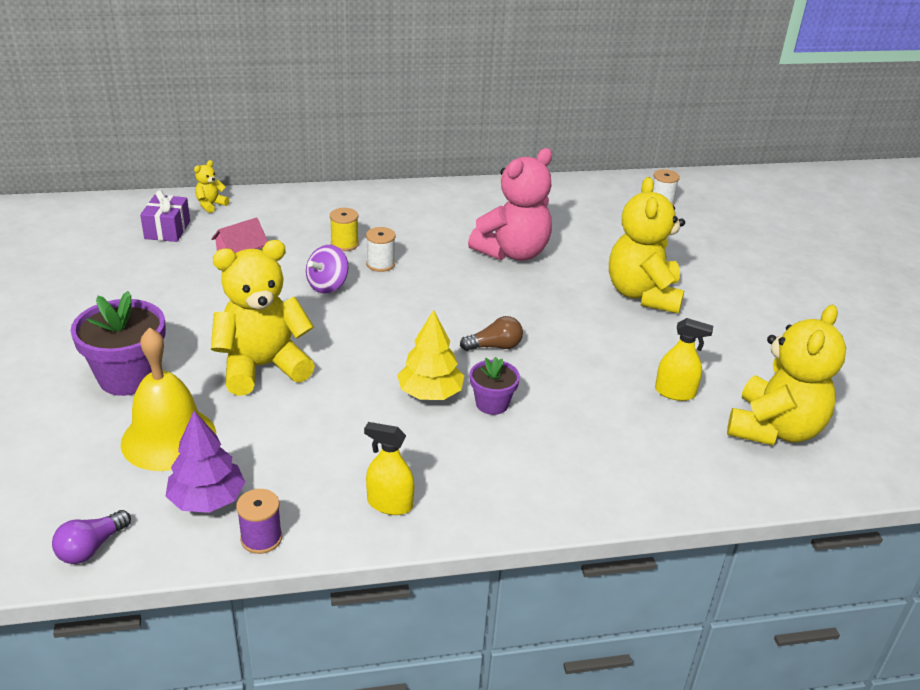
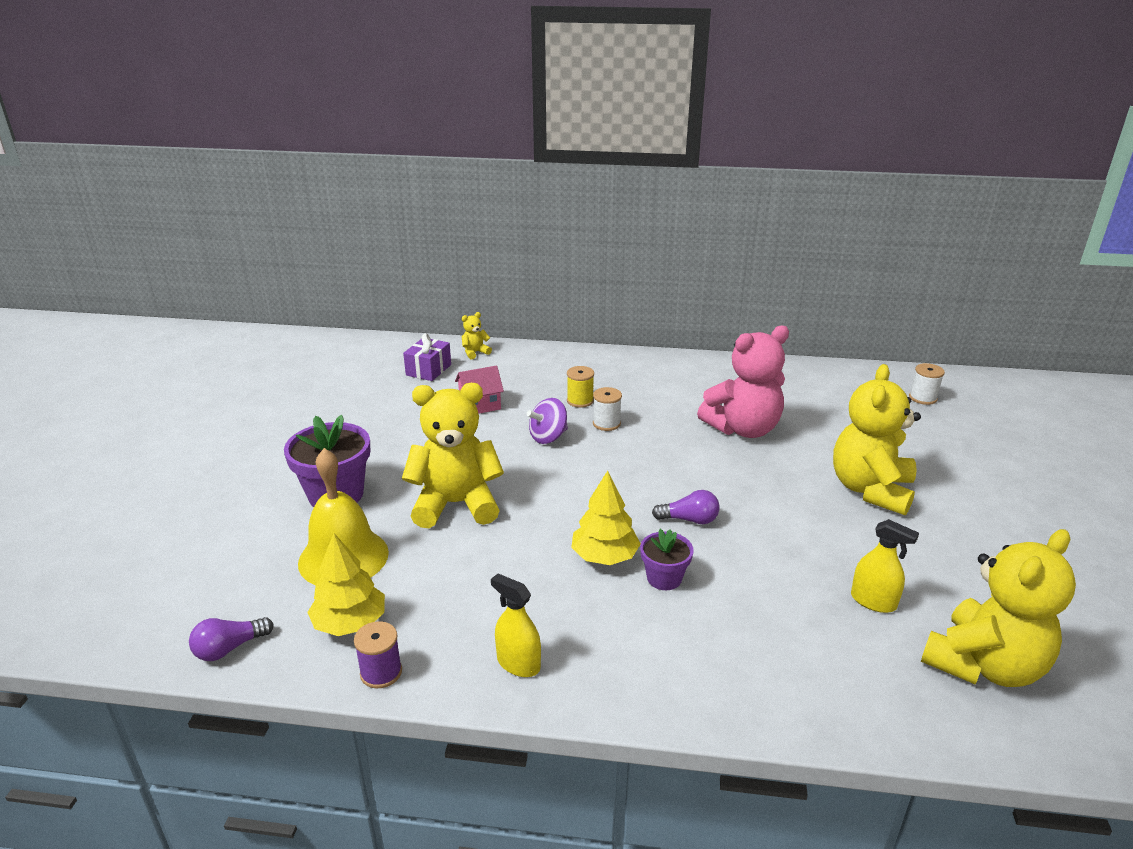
camera: 20 degrees right, 5 degrees down
purple tree [165,411,245,513] -> yellow tree [307,533,385,636]
brown light bulb [460,316,523,351] -> purple light bulb [652,490,719,524]

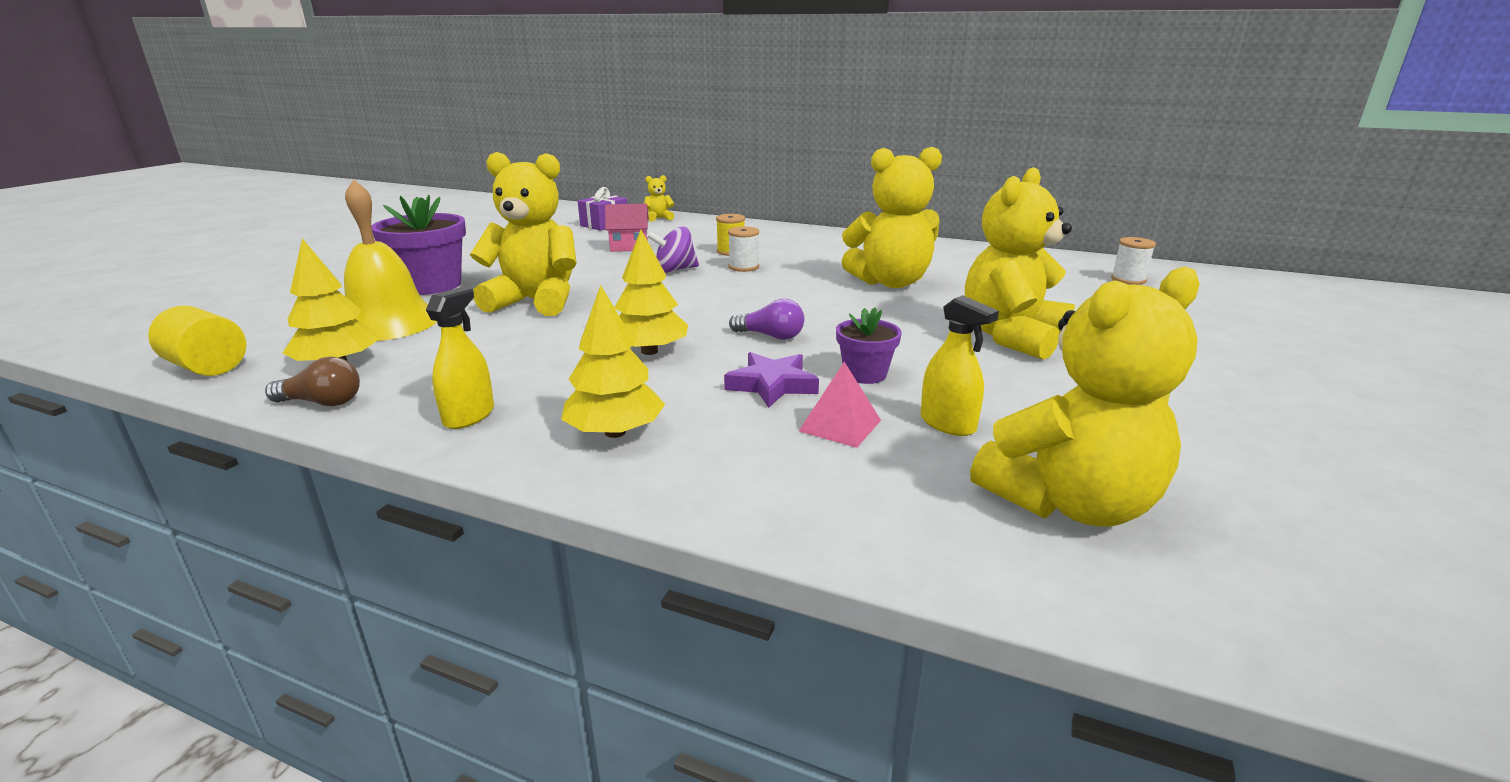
camera: 15 degrees right, 5 degrees down
purple light bulb [189,617,274,661] -> yellow cylinder [148,306,246,376]
purple spool [354,621,402,689] -> brown light bulb [265,356,360,406]
yellow spray bottle [491,574,541,677] -> yellow spray bottle turned 60 degrees clockwise [426,287,494,429]
purple flower pot [640,529,694,590] -> purple flower pot moved to [836,307,902,384]
pink teddy bear [697,326,789,438] -> yellow teddy bear [841,147,942,288]
none -> yellow tree [561,285,665,438]
none -> purple star [724,352,819,408]
none -> pink pyramid [799,362,881,448]

